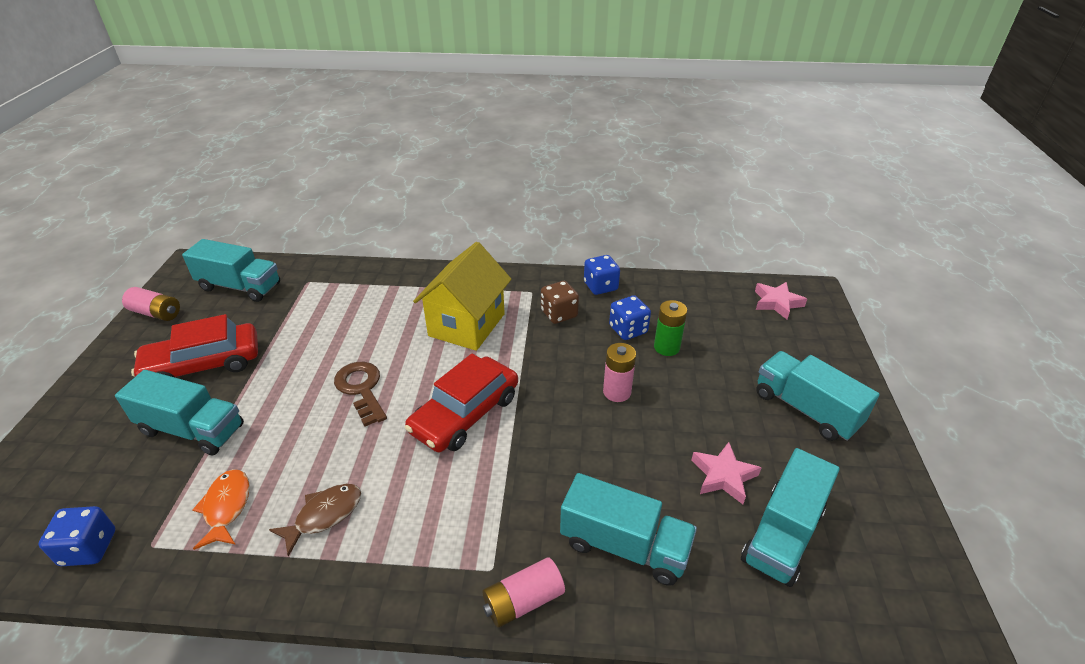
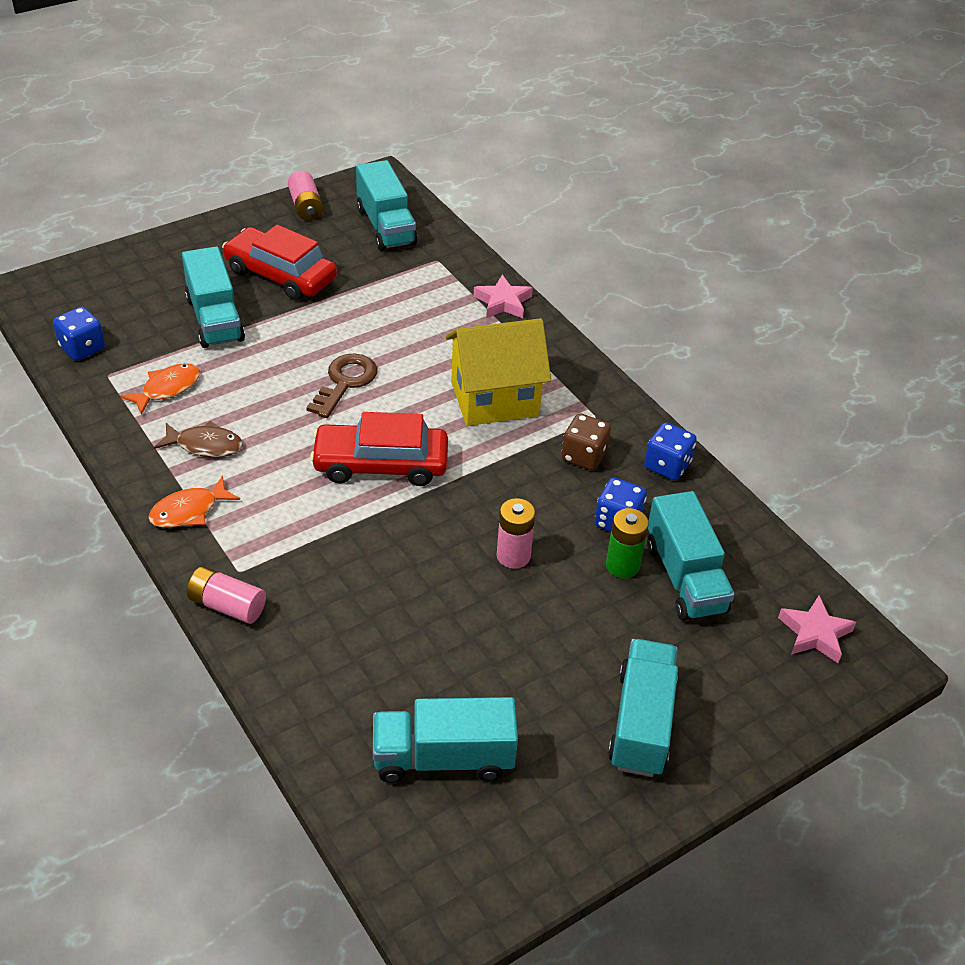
camera: 50 degrees right, 5 degrees up
turquoise truck [560,473,697,586] -> turquoise truck moved to [647,491,735,621]
pink star [692,442,761,504] -> pink star moved to [474,275,533,318]
none -> orange fish [149,476,240,528]

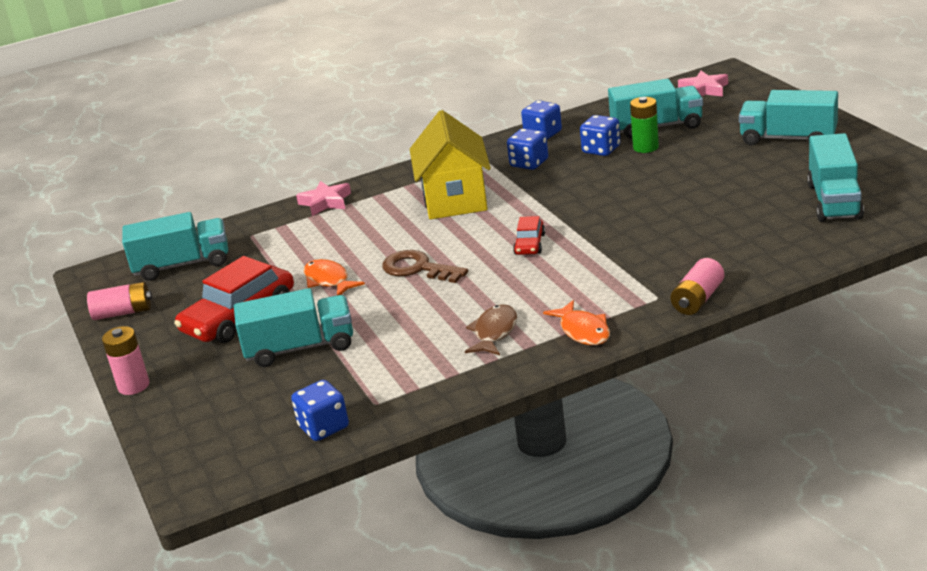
camera: 75 degrees left, 15 degrees down
orange fish [120,363,200,415] -> orange fish moved to [304,259,365,295]
red car [310,412,448,486] -> red car [513,216,545,255], size x0.50
pink battery [497,498,535,569] -> pink battery moved to [102,326,149,395]
brown dice [561,413,611,470] -> blue dice [507,128,548,170]

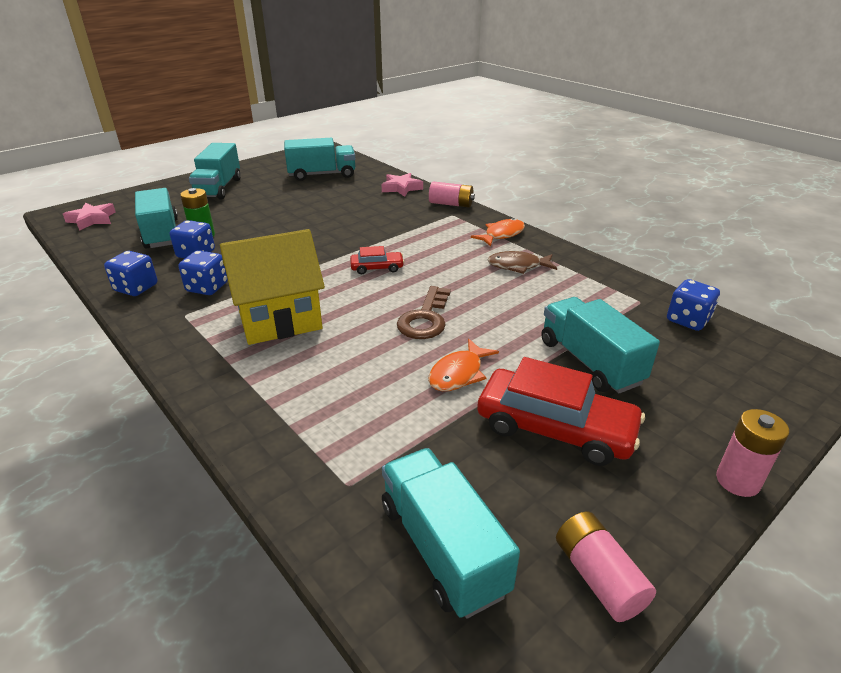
camera: 110 degrees left, 5 degrees up
pink star [296,181,351,216] -> pink star moved to [382,173,423,197]

